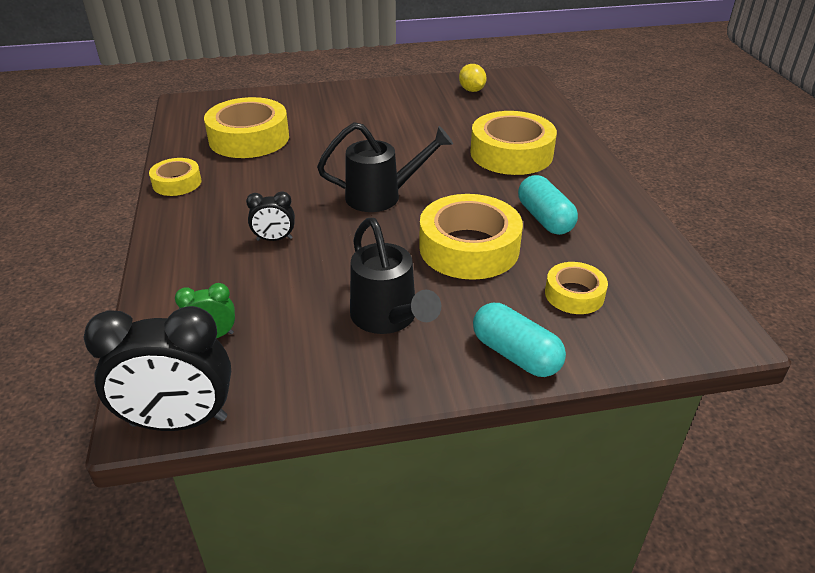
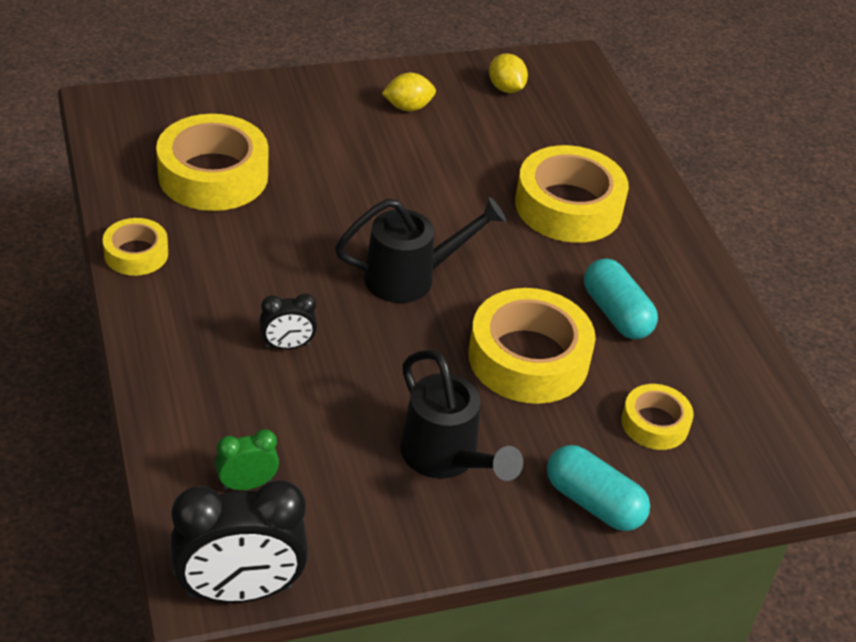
camera: 10 degrees left, 5 degrees up
none -> yellow lemon [382,73,436,111]

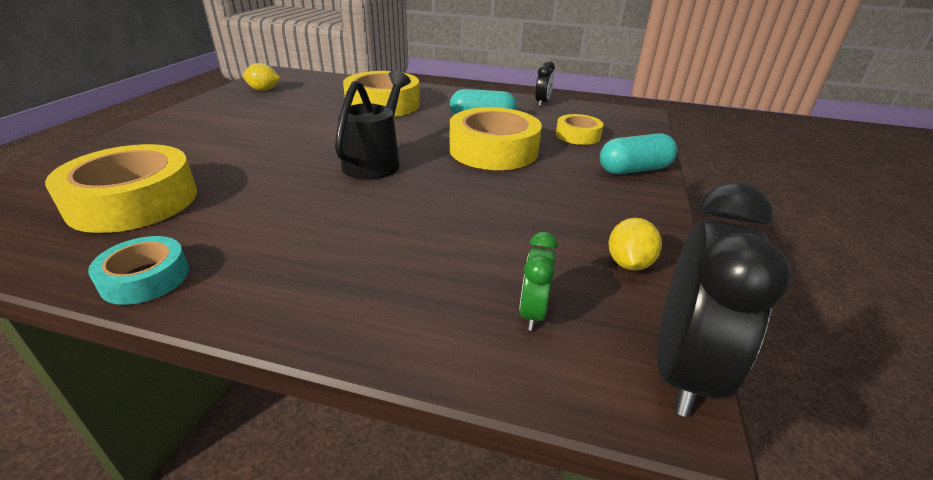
camera: 55 degrees left, 10 degrees down
yellow tape [103,218,168,276] -> turquoise tape [88,236,189,305]
black clock [259,293,317,349] -> black clock moved to [535,61,555,106]
yellow lemon [382,73,436,111] -> yellow lemon moved to [609,218,662,271]
black watering can [400,350,523,481] -> none

